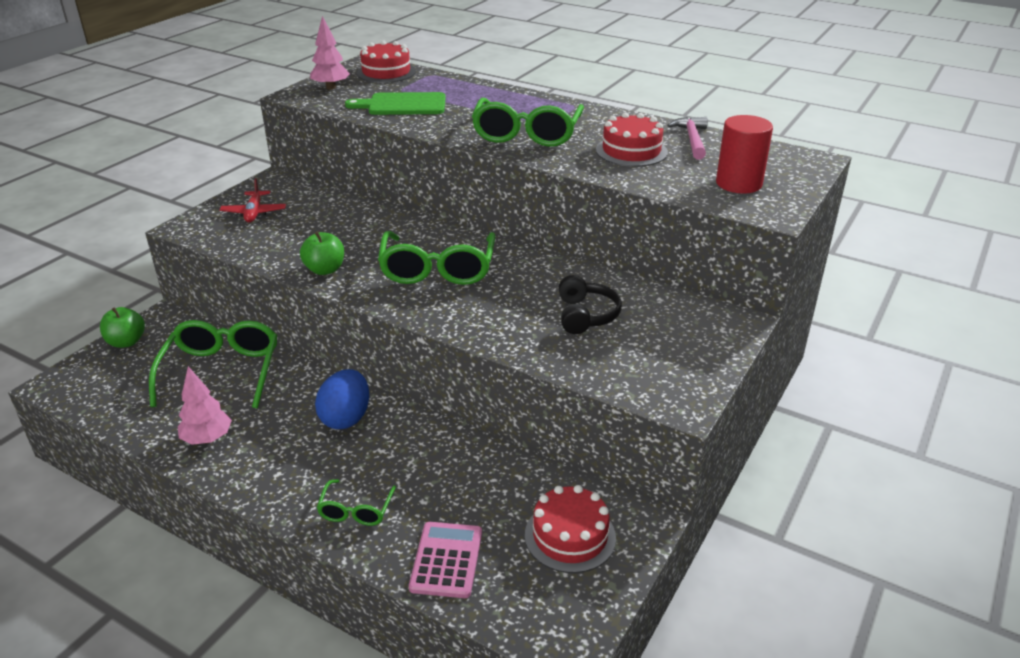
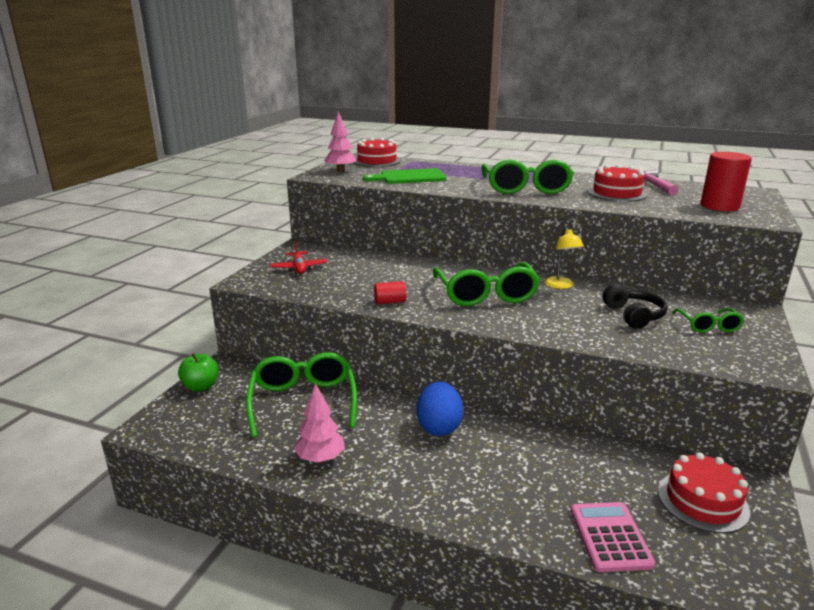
camera: 10 degrees left, 10 degrees down
green apple [300,232,344,275] -> red cylinder [374,281,406,304]
green glasses [317,479,396,526] -> green glasses moved to [672,308,744,333]
none -> yellow lamp [545,227,584,289]

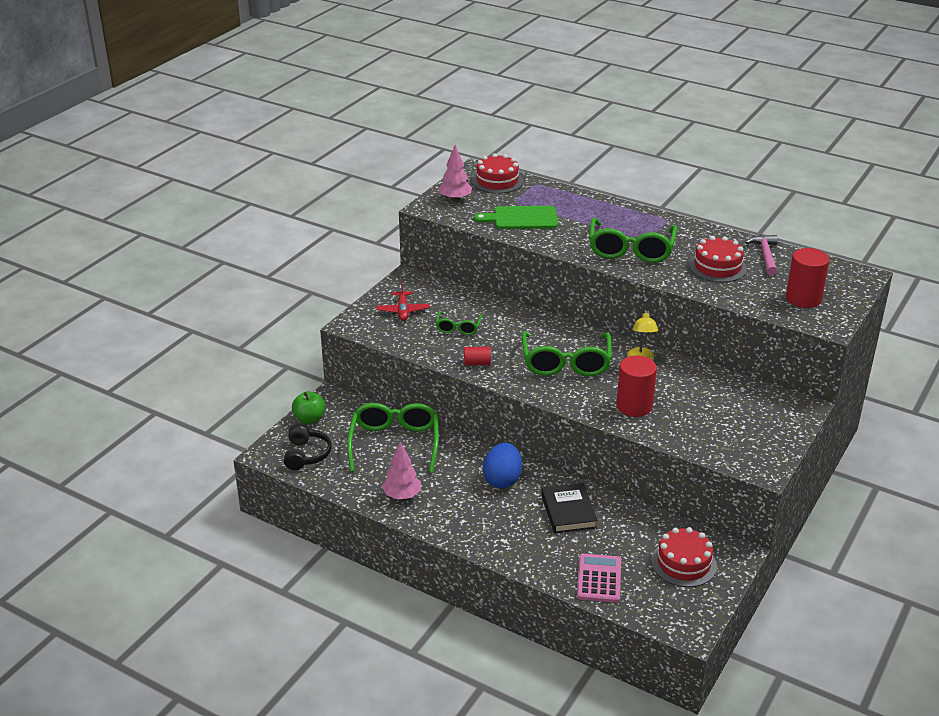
camera: 10 degrees right, 10 degrees up
black headphones [603,284,668,329] -> black headphones moved to [284,424,332,470]
green glasses [672,308,744,333] -> green glasses moved to [436,311,482,335]
none -> black book [541,483,598,533]
none -> red cylinder [616,355,657,417]

